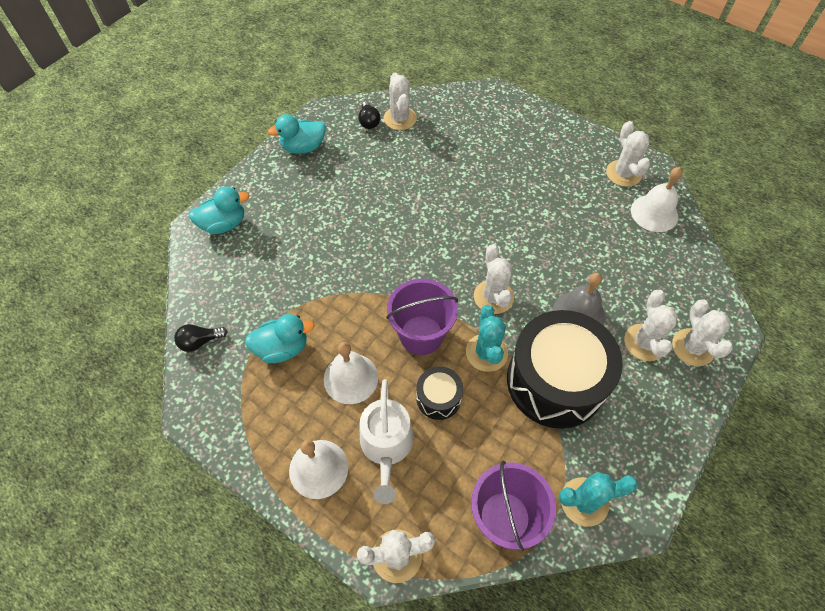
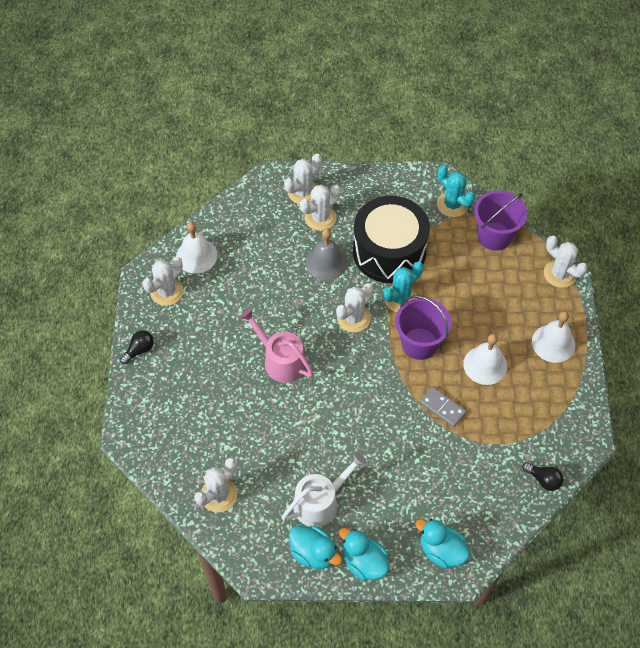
camera: 125 degrees left, 0 degrees up
turquoise duck [245,314,315,363] -> turquoise duck moved to [339,528,389,581]
black light bulb [358,101,380,129] -> black light bulb moved to [120,330,154,365]
white watering can [360,379,414,504] -> white watering can moved to [281,452,367,527]
black drum [416,366,463,420] -> none
none -> pink watering can [240,308,313,383]
none -> grey domino [420,387,467,427]

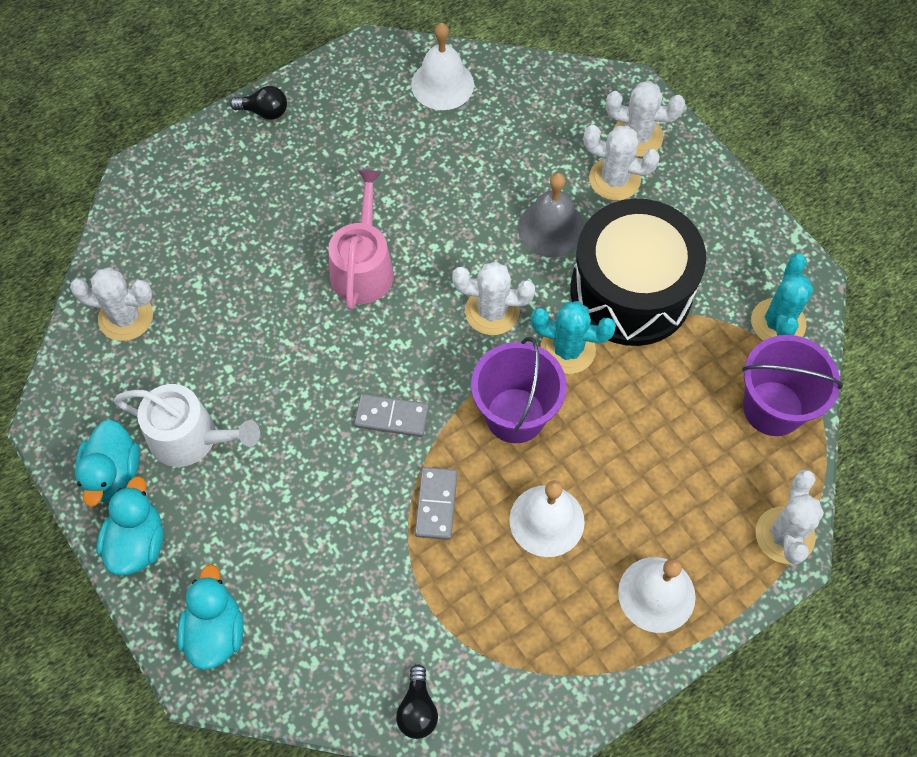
camera: 55 degrees right, 5 degrees up
white cactus [142,257,184,306] -> none
none -> grey domino [354,394,429,437]

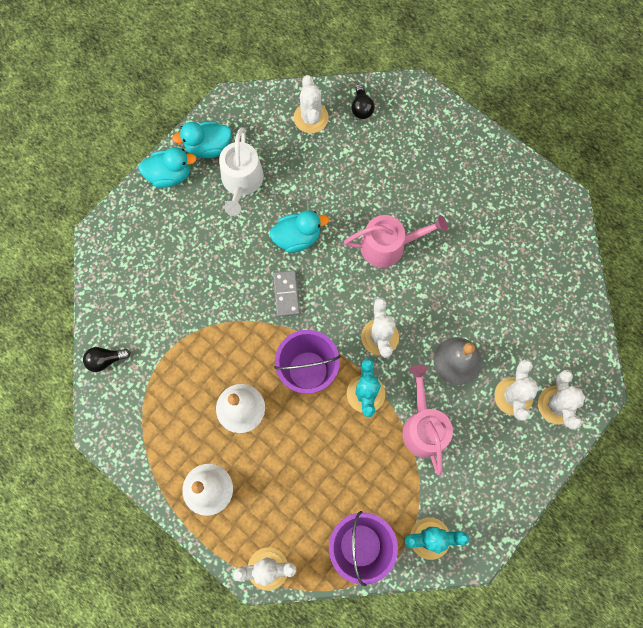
camera: 75 degrees right, 10 degrees up
turquoise duck [177,564,244,670] -> turquoise duck moved to [270,210,329,253]
black light bulb [230,86,287,120] -> black light bulb moved to [352,84,375,119]
white bell [411,23,474,110] -> none
grey domino [415,467,457,540] -> none
black drum [571,199,706,346] -> pink watering can [402,365,453,476]

